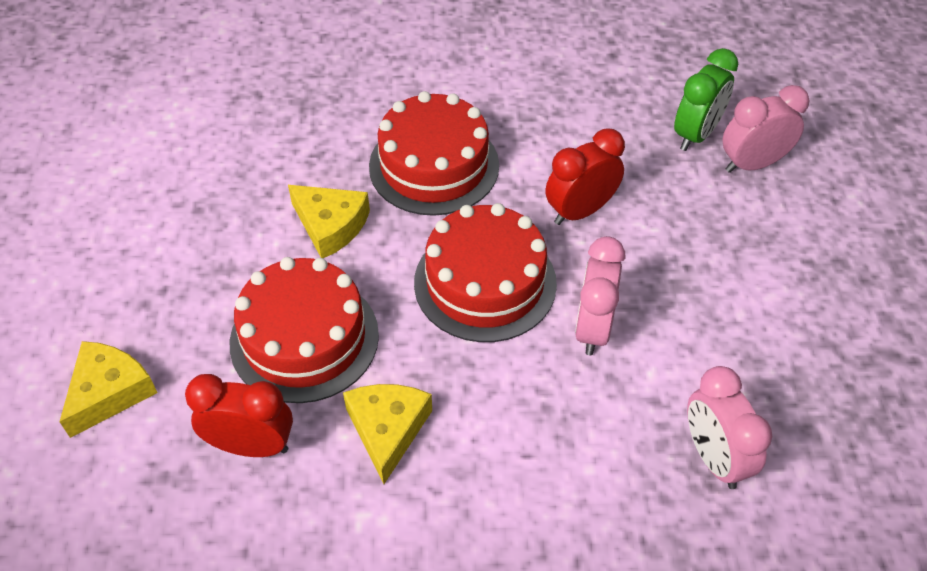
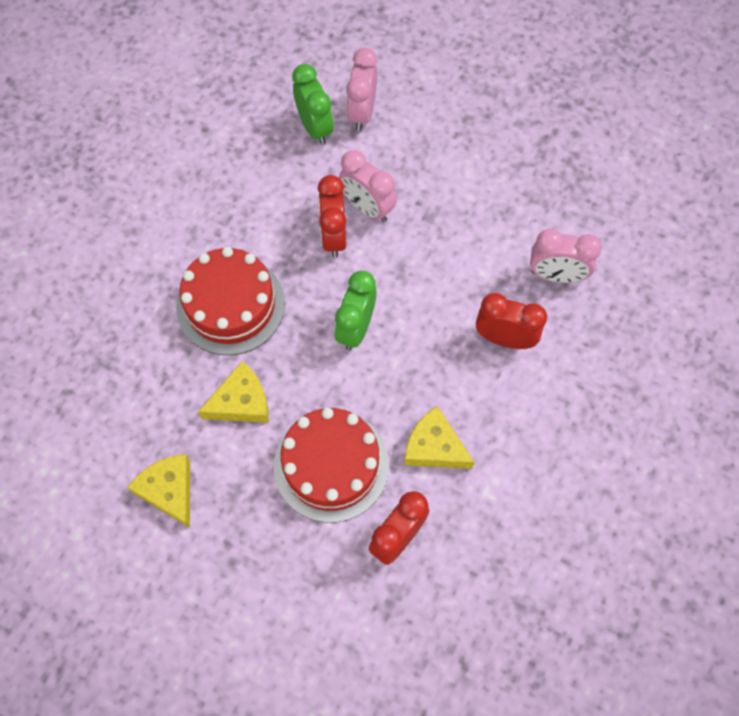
camera: 60 degrees left, 15 degrees up
yellow cheese [59,341,157,438] -> yellow cheese moved to [127,454,190,528]
red cake [414,203,557,342] -> green clock [335,271,377,350]
pink clock [575,236,625,355] -> pink clock moved to [339,150,397,222]
none -> red clock [476,293,547,349]

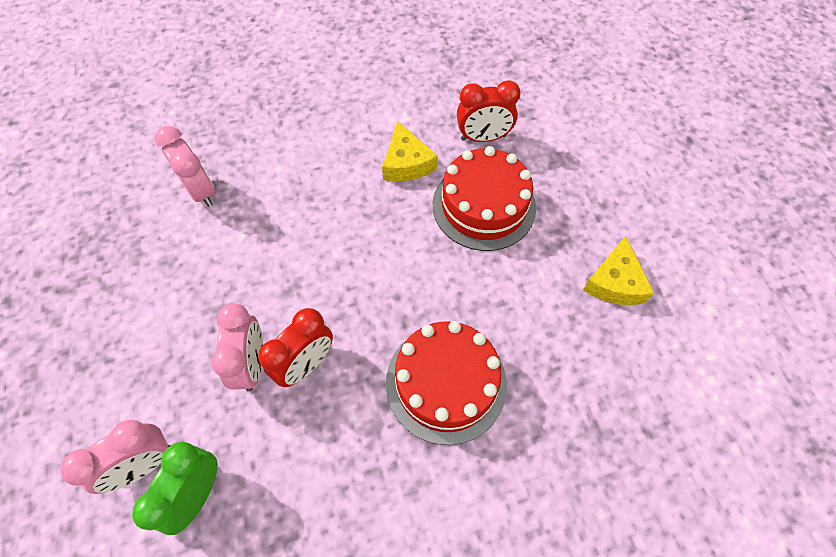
camera: 135 degrees left, 5 degrees down
yellow cheese [198,361,269,423] -> none
green clock [335,271,377,350] -> none
red clock [476,293,547,349] -> none

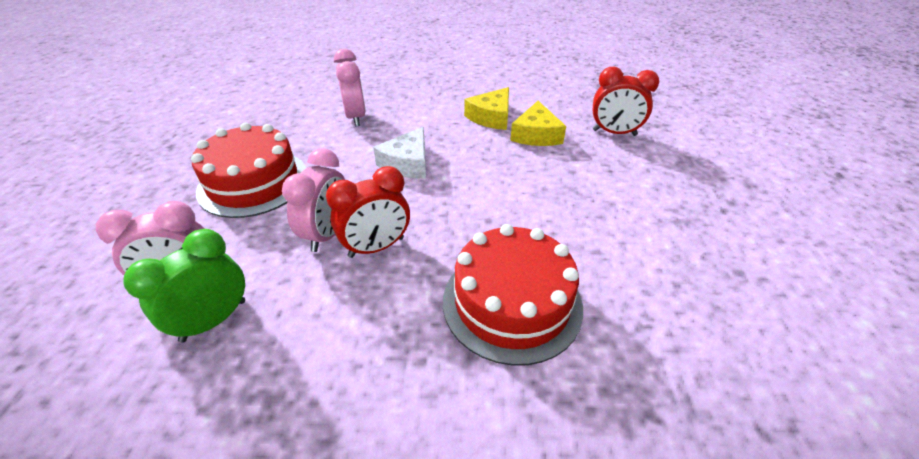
camera: 20 degrees right, 20 degrees down
red cake [433,146,536,251] -> red cake moved to [191,123,306,218]
yellow cheese [583,236,654,305] -> yellow cheese moved to [464,87,509,130]
none -> white cheese [373,127,426,178]

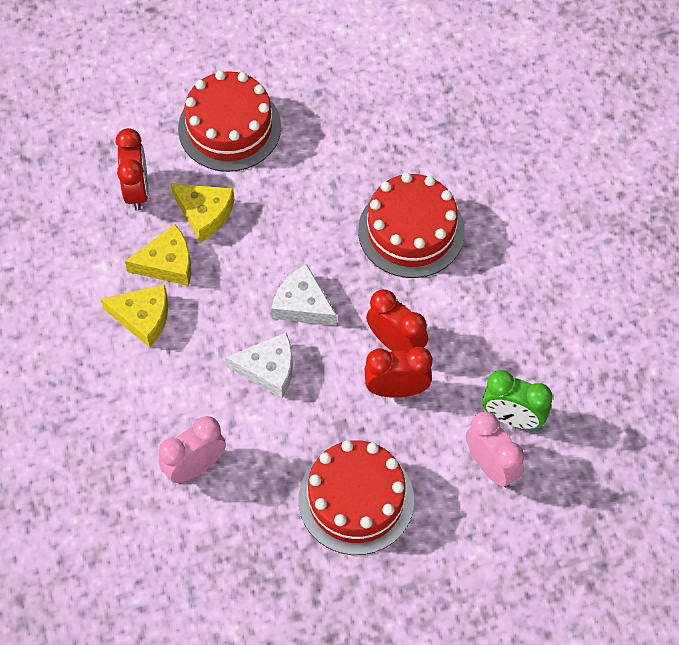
camera: 110 degrees left, 20 degrees up
pink clock [282,148,345,252] -> red clock [364,347,433,398]
none -> yellow cheese [171,184,234,242]
none -> red cake [178,70,281,172]
none -> white cheese [271,264,337,326]

